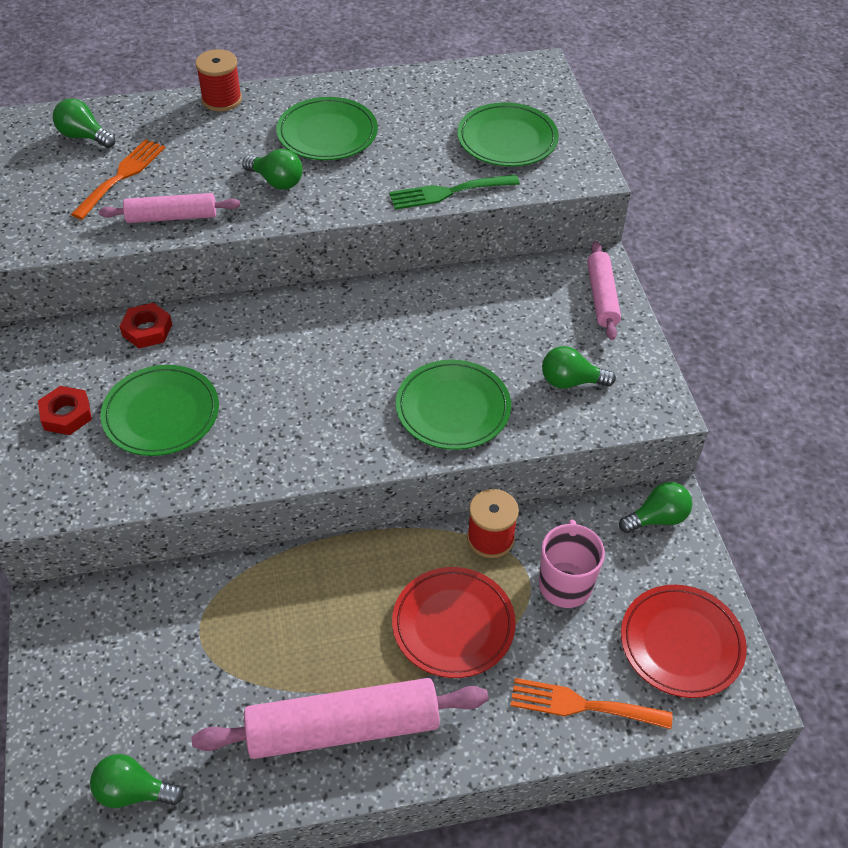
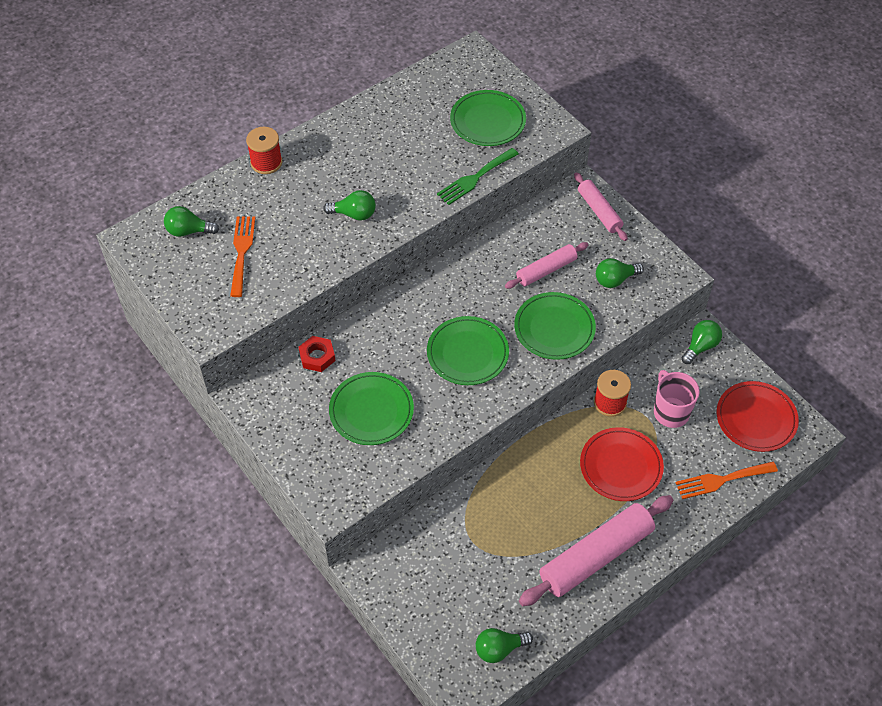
camera: 25 degrees left, 5 degrees up
red nut [38,386,92,435] -> none
pink rolling pin [99,193,240,223] -> pink rolling pin moved to [505,242,588,289]
green plate [276,97,378,160] -> green plate moved to [427,316,509,385]

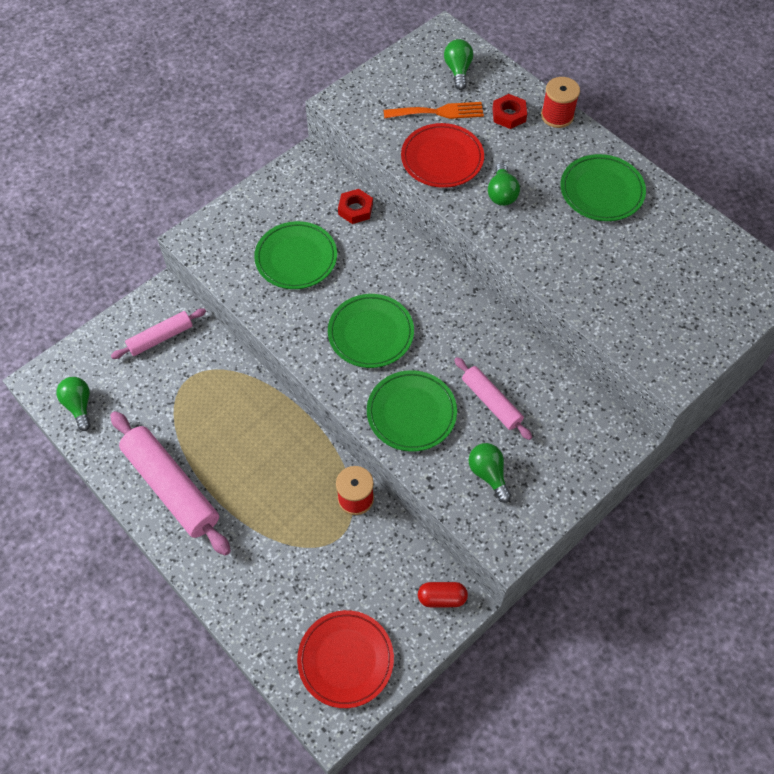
camera: 85 degrees right, 5 degrees up
green fork [437,148,519,205] -> none
green plate [450,90,526,146] -> green plate moved to [561,154,646,221]
pink rolling pin [574,172,628,241] -> pink rolling pin moved to [111,308,206,359]
red plate [580,427,664,501] -> red plate moved to [401,123,484,188]
pink mug [654,370,700,428] -> none
orange fork [675,461,778,499] -> none
green light bulb [682,320,722,364] -> red capsule [418,582,468,607]
none -> red nut [492,94,527,129]

